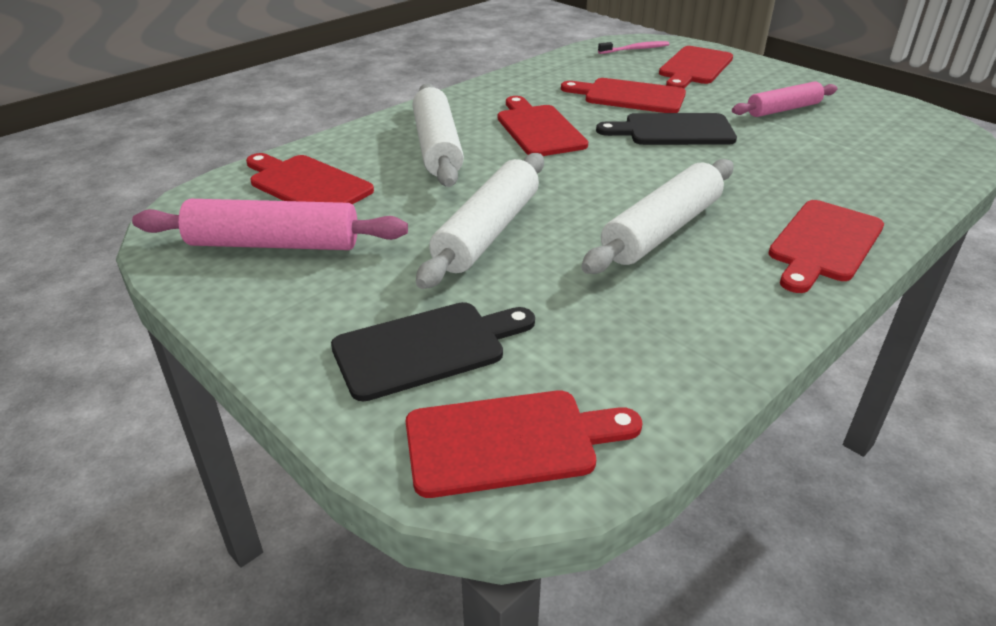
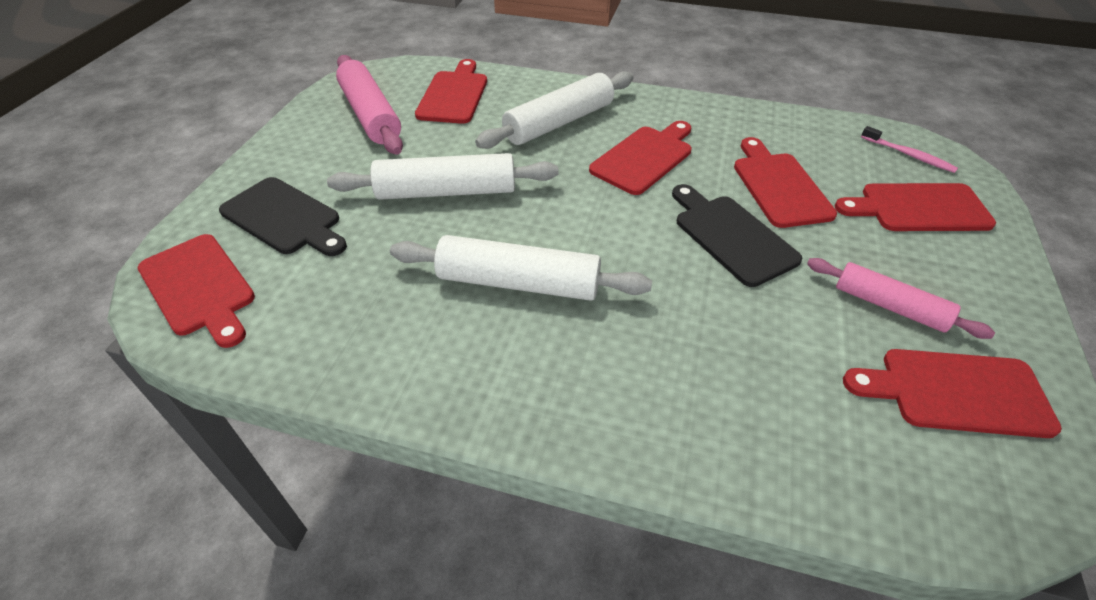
camera: 60 degrees right, 10 degrees up
red cutting board [768,200,884,293] -> red cutting board moved to [843,349,1062,438]

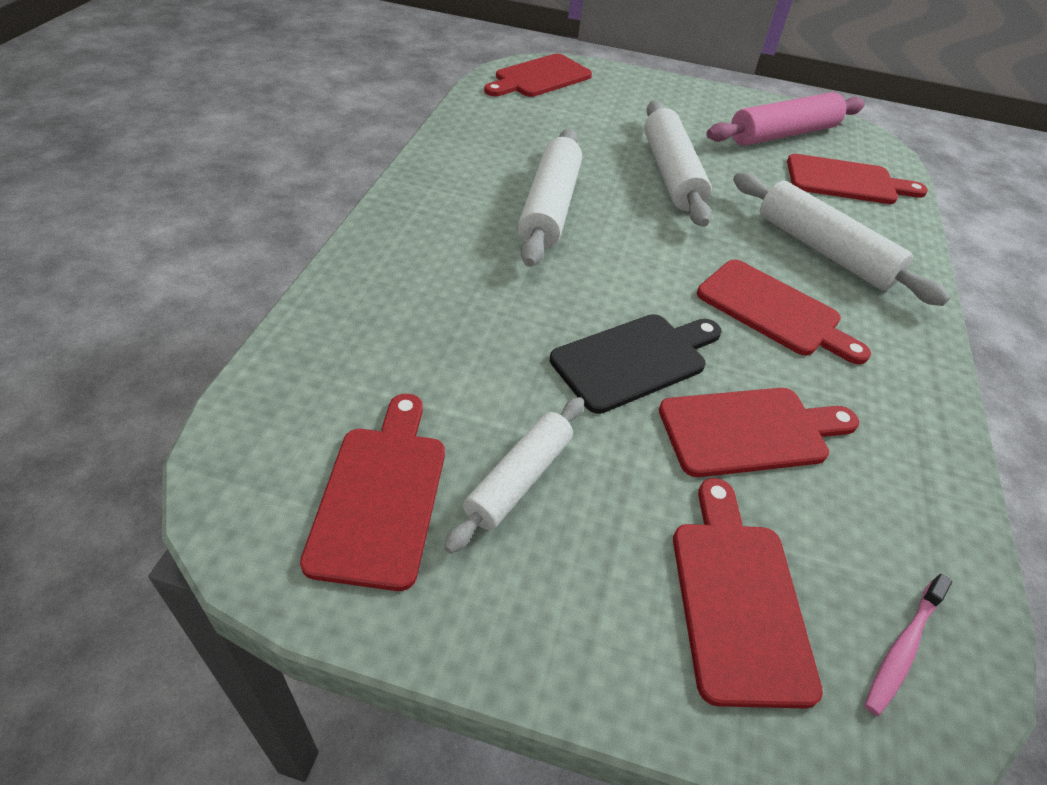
camera: 85 degrees right, 0 degrees up
black cutting board [219,177,347,256] -> none
pink rolling pin [807,258,995,339] -> white rolling pin [444,397,584,554]

